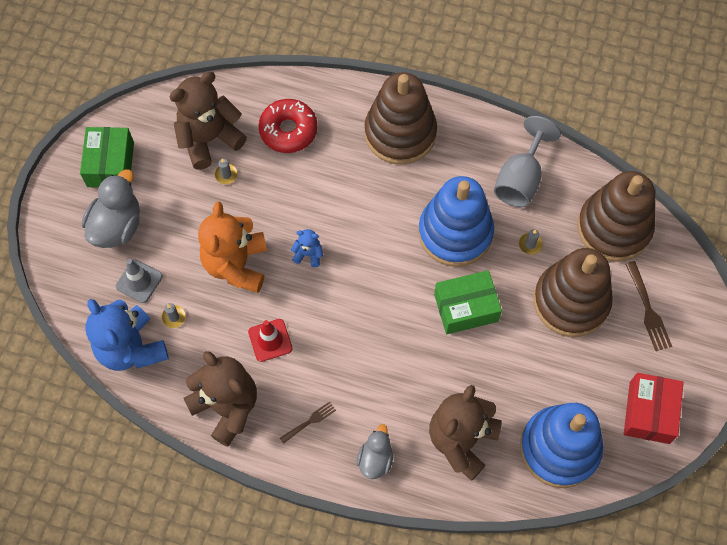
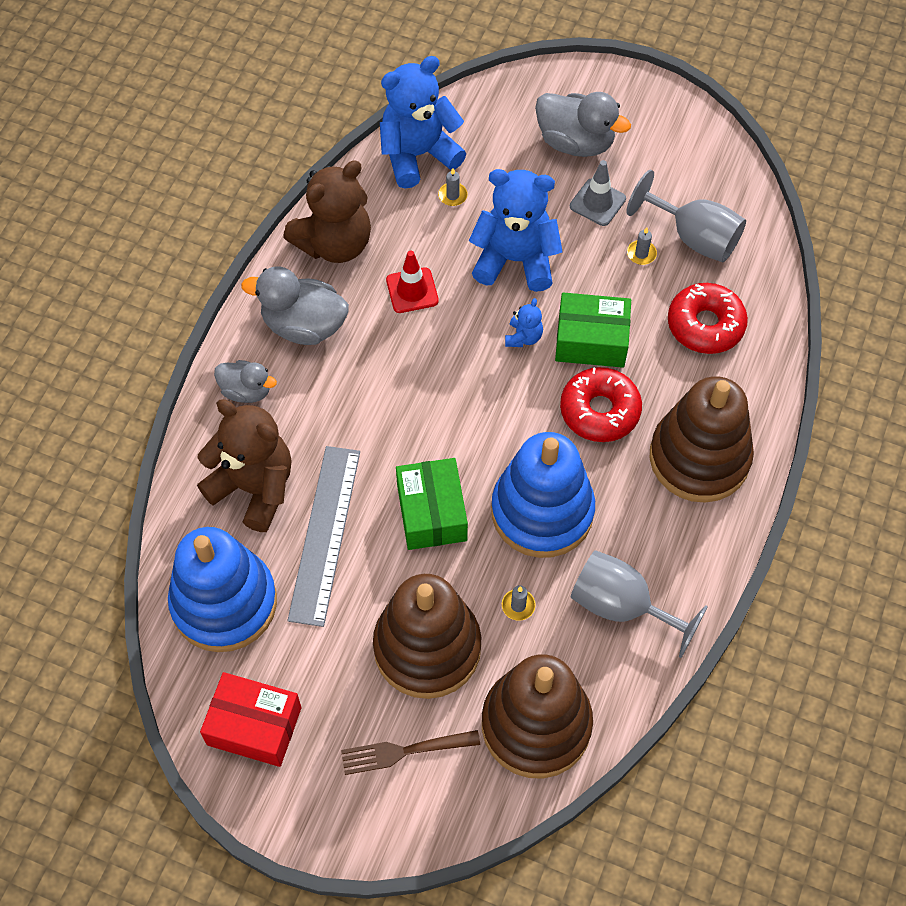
camera: 95 degrees right, 5 degrees down
green box [80,127,134,188] -> green box moved to [555,292,631,368]
grey traffic cone [116,259,163,303] -> grey traffic cone moved to [570,160,626,226]
brown teddy bear [169,72,247,170] -> grey goblet [626,170,746,262]
orange teddy bear [198,202,267,293] -> blue teddy bear [469,169,563,292]
brown fork [280,401,336,444] -> grey duck [241,266,349,345]
none -> grey ruler [288,446,360,627]
none -> red donut [560,367,642,442]

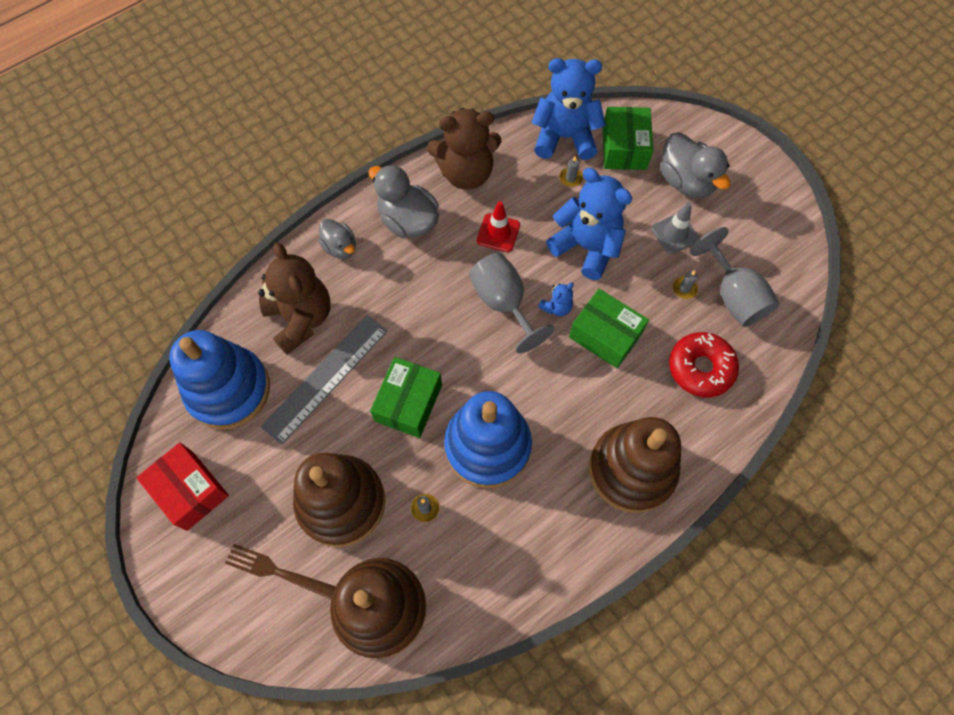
camera: 30 degrees right, 5 degrees up
red donut [560,367,642,442] -> none
grey goblet [571,550,708,658] -> grey goblet moved to [469,253,554,353]
none -> green box [603,107,653,170]

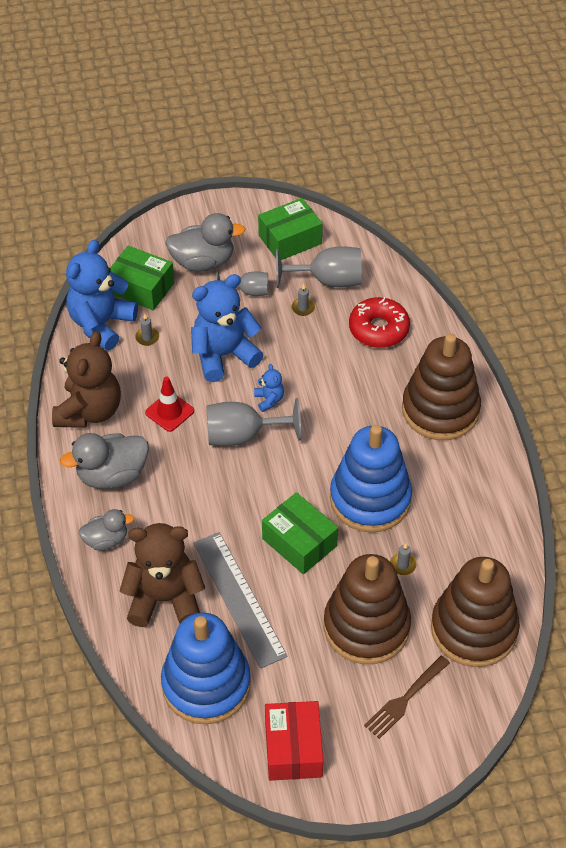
camera: 65 degrees left, 15 degrees down
red box [136,443,229,531] -> red box turned 75 degrees counterclockwise [265,701,323,781]
green box [569,289,649,369] -> green box moved to [258,198,323,260]
grey traffic cone [651,202,699,254] -> grey goblet [216,271,268,296]

